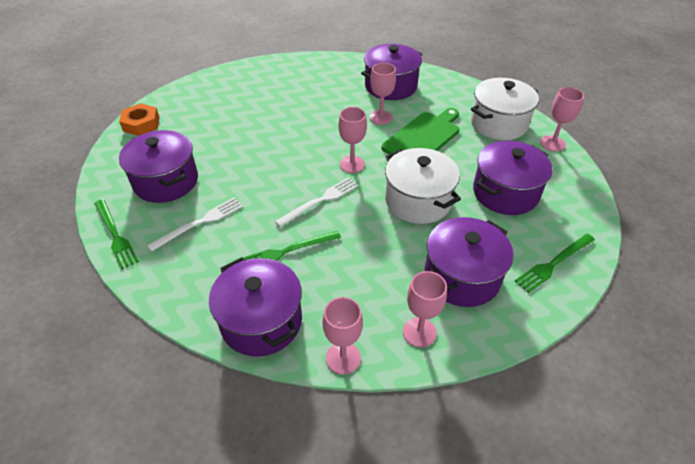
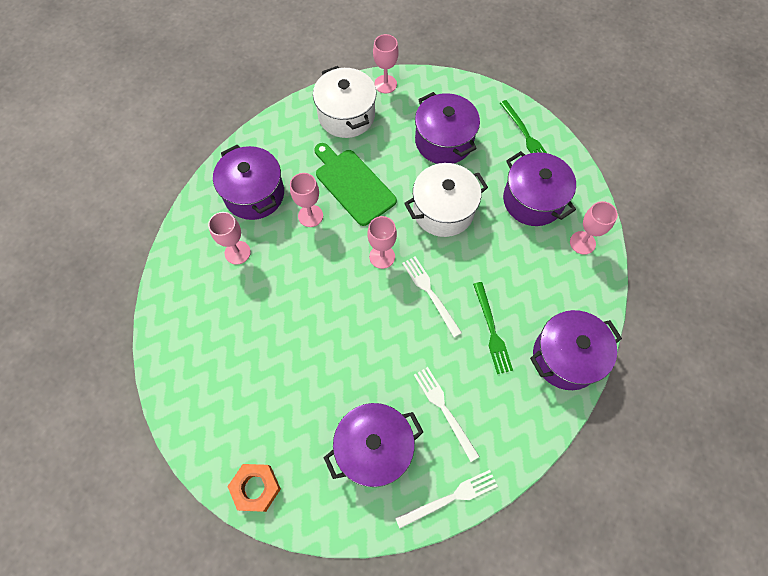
camera: 80 degrees left, 20 degrees up
green fork [94,199,139,269] -> white fork [395,470,498,529]
pink goblet [322,297,363,374] -> pink goblet moved to [208,212,251,265]

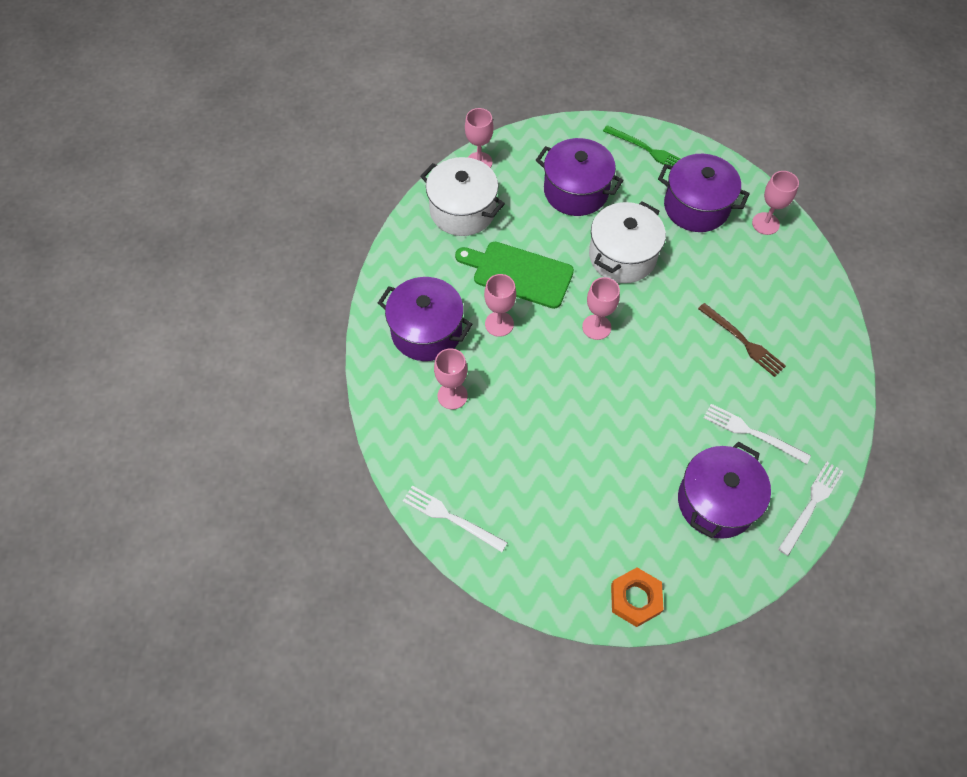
camera: 30 degrees left, 5 degrees down
white fork [402,256,462,337] -> white fork moved to [403,485,508,552]
green fork [473,282,513,374] -> brown fork [698,303,786,377]
purple pot [530,310,622,390] -> none

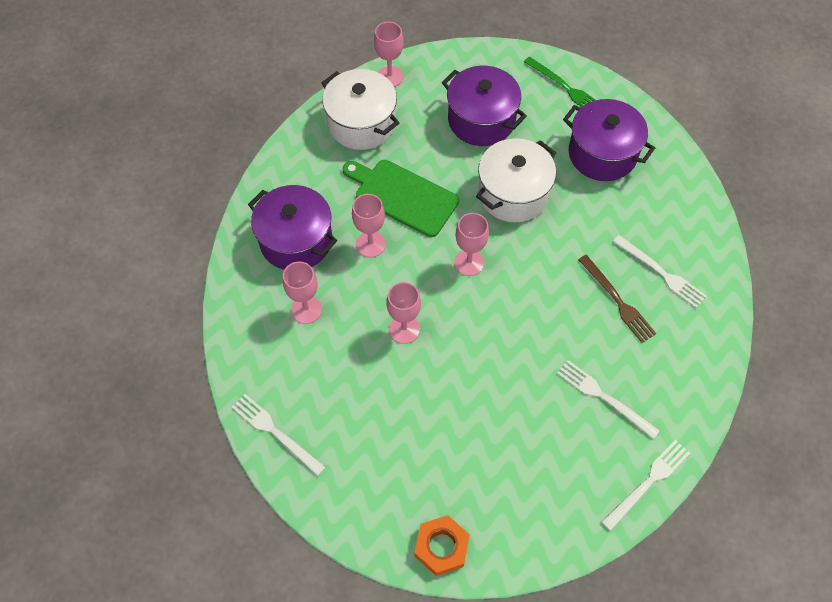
camera: 10 degrees right, 0 degrees up
purple pot [678,442,771,539] -> none
pink goblet [752,171,799,235] -> pink goblet moved to [386,282,421,344]
none -> white fork [613,235,707,308]

